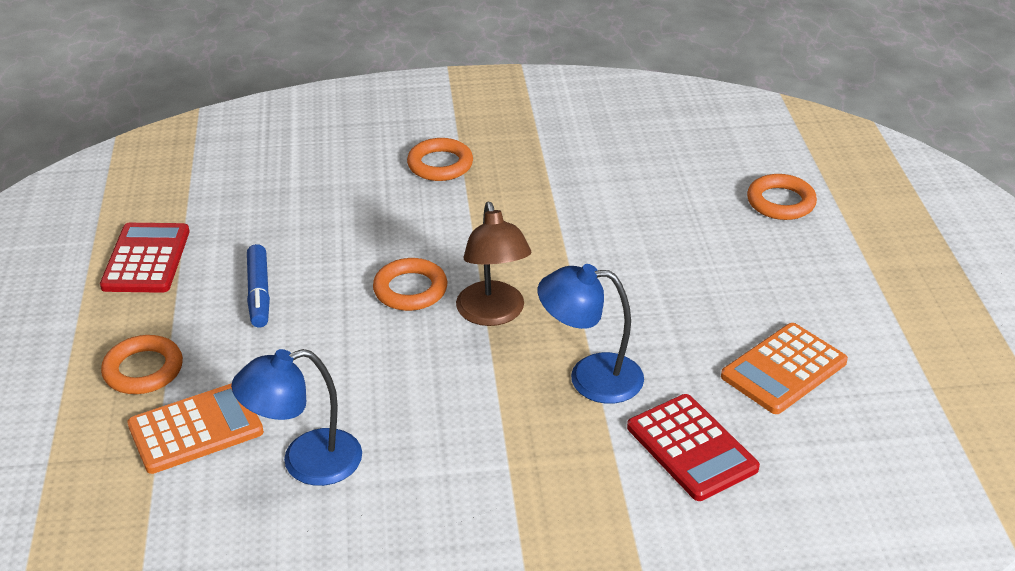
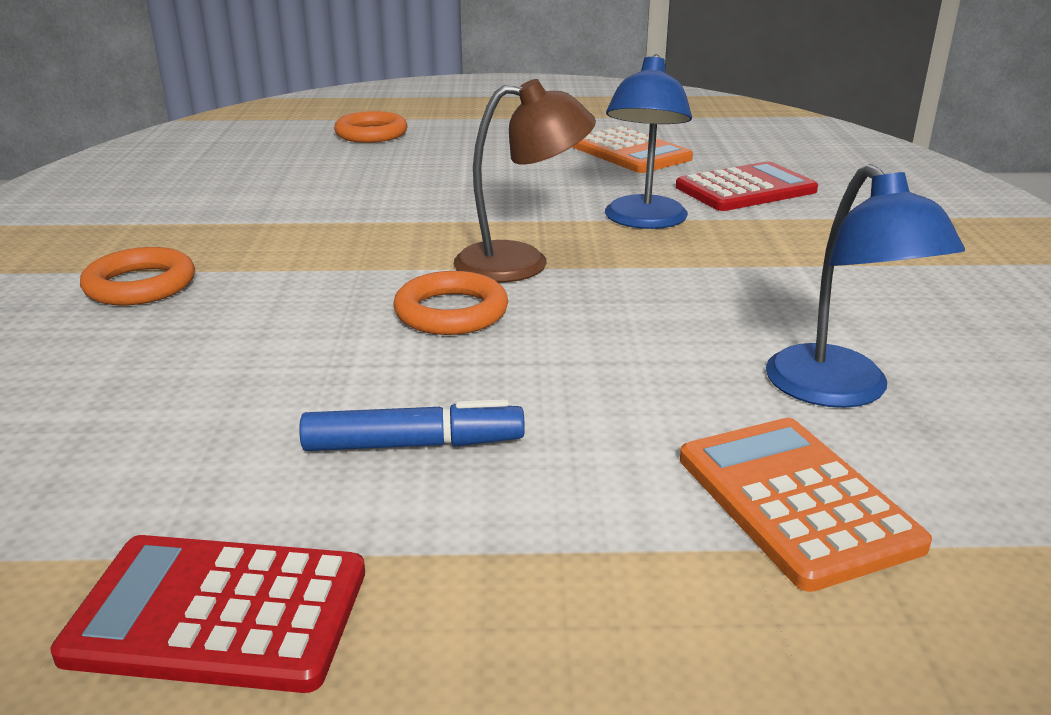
camera: 85 degrees left, 10 degrees down
orange ring [101,335,183,394] -> none

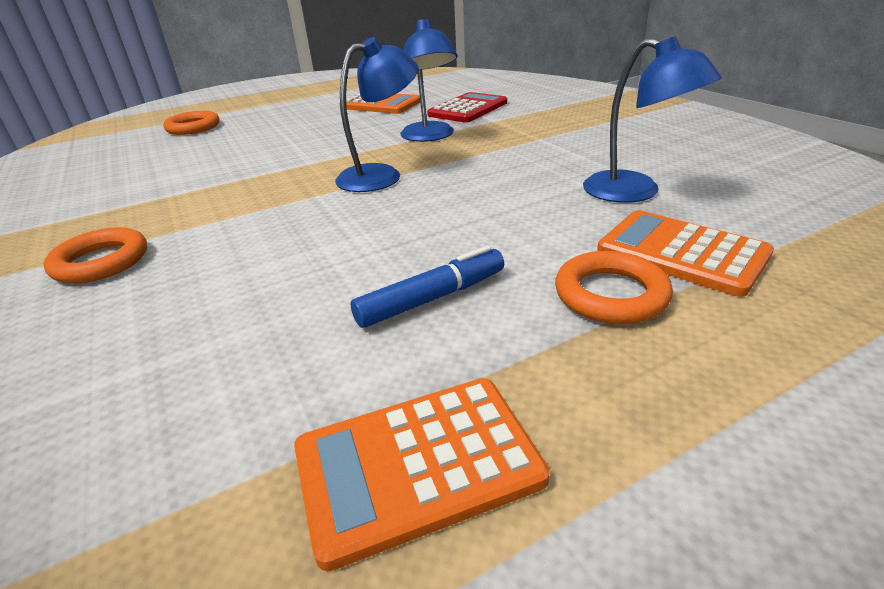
camera: 25 degrees left, 5 degrees up
red calculator [50,535,365,693] -> orange calculator [294,378,550,571]
orange ring [393,271,508,335] -> orange ring moved to [555,251,673,324]
brown lamp [454,79,596,282] -> blue lamp [335,37,419,192]

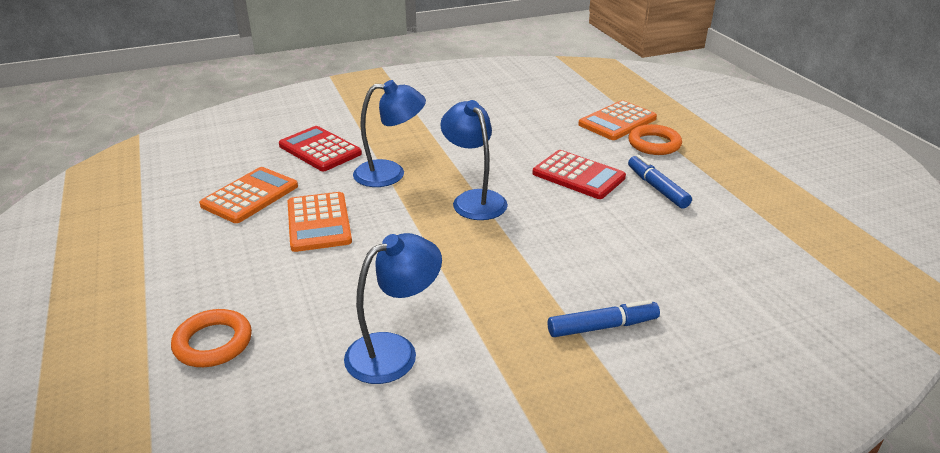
camera: 85 degrees left, 0 degrees up
orange ring [43,227,147,283] -> blue marker [548,300,660,337]
orange calculator [294,378,550,571] -> orange calculator moved to [288,192,352,252]
blue lamp [583,36,722,203] -> blue lamp moved to [344,233,442,384]
none -> red calculator [532,150,626,199]

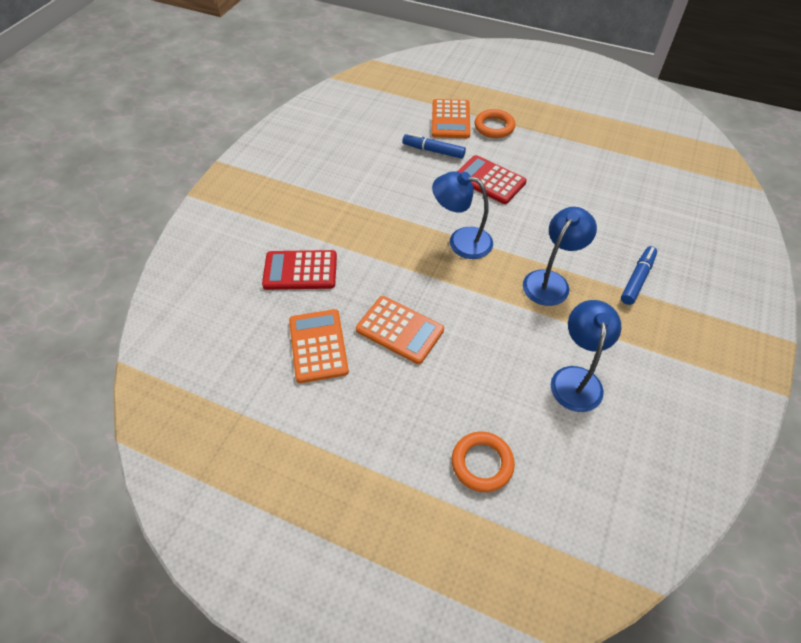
camera: 45 degrees left, 20 degrees up
blue lamp [353,80,426,187] -> blue lamp moved to [523,207,597,306]
red calculator [532,150,626,199] -> red calculator turned 135 degrees counterclockwise [457,155,527,204]
blue marker [628,155,692,209] -> blue marker moved to [402,133,466,159]

